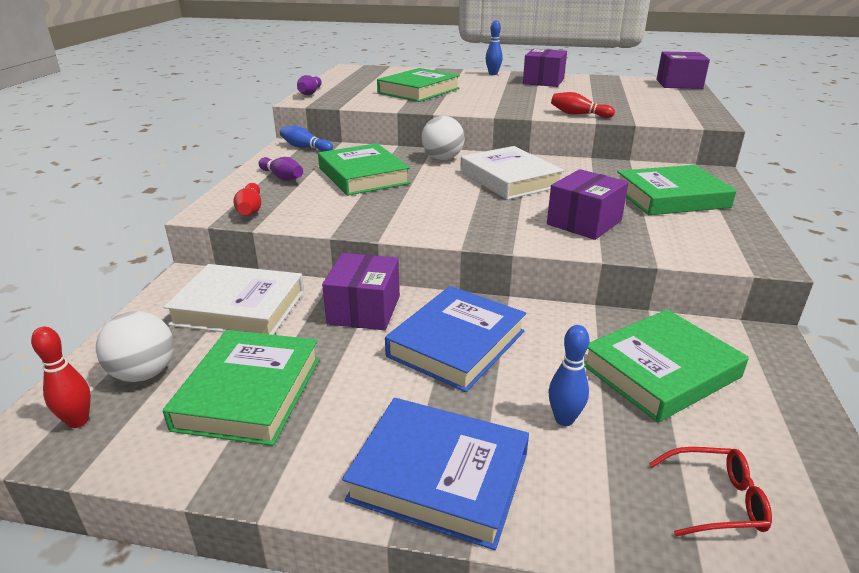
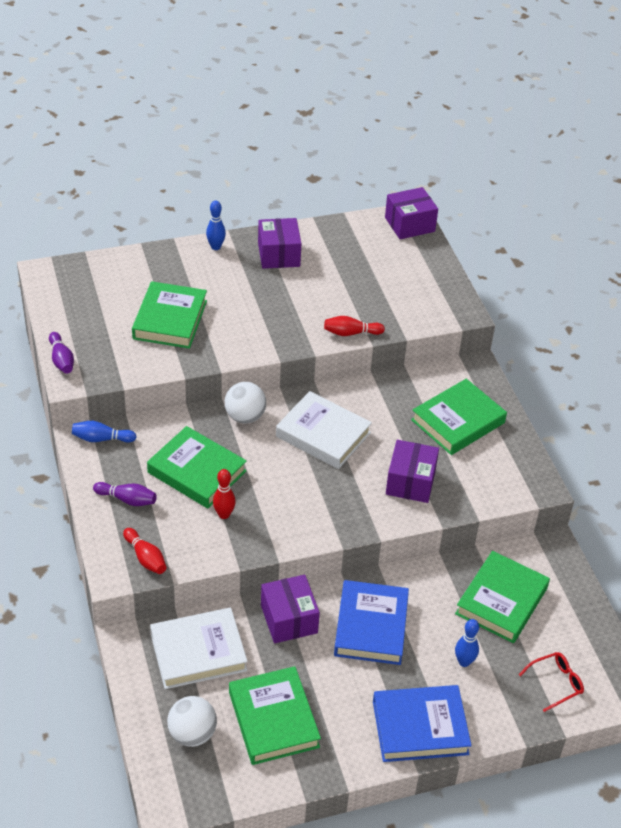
camera: 30 degrees left, 15 degrees up
red bowling pin [31,327,91,428] -> red bowling pin moved to [213,469,236,519]

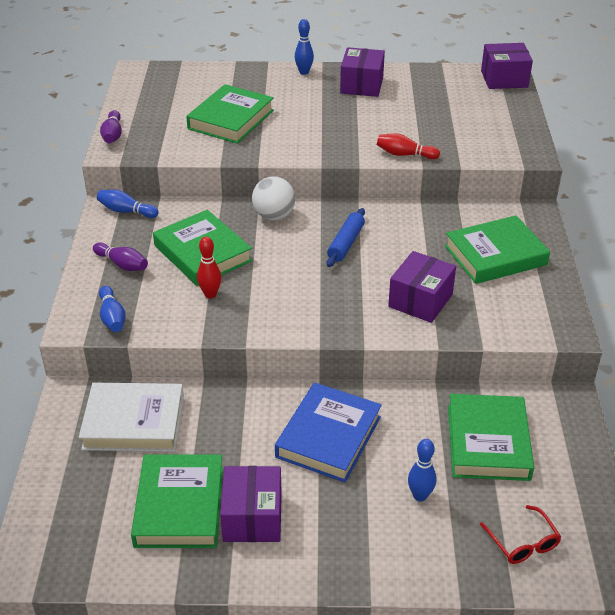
camera: 20 degrees right, 5 degrees down
red bowling pin [123,528,166,574] -> blue bowling pin [99,286,126,332]
white ball [167,696,217,747] -> none
purple box [261,575,320,643] -> purple box moved to [220,466,282,542]
white book [276,391,372,469] -> blue rolling pin [327,208,365,267]
blue book [373,685,472,762] -> none
green book [455,551,550,643] -> green book turned 45 degrees counterclockwise [448,394,534,481]
red glasses [519,652,584,712] -> red glasses turned 75 degrees clockwise [480,505,561,564]

